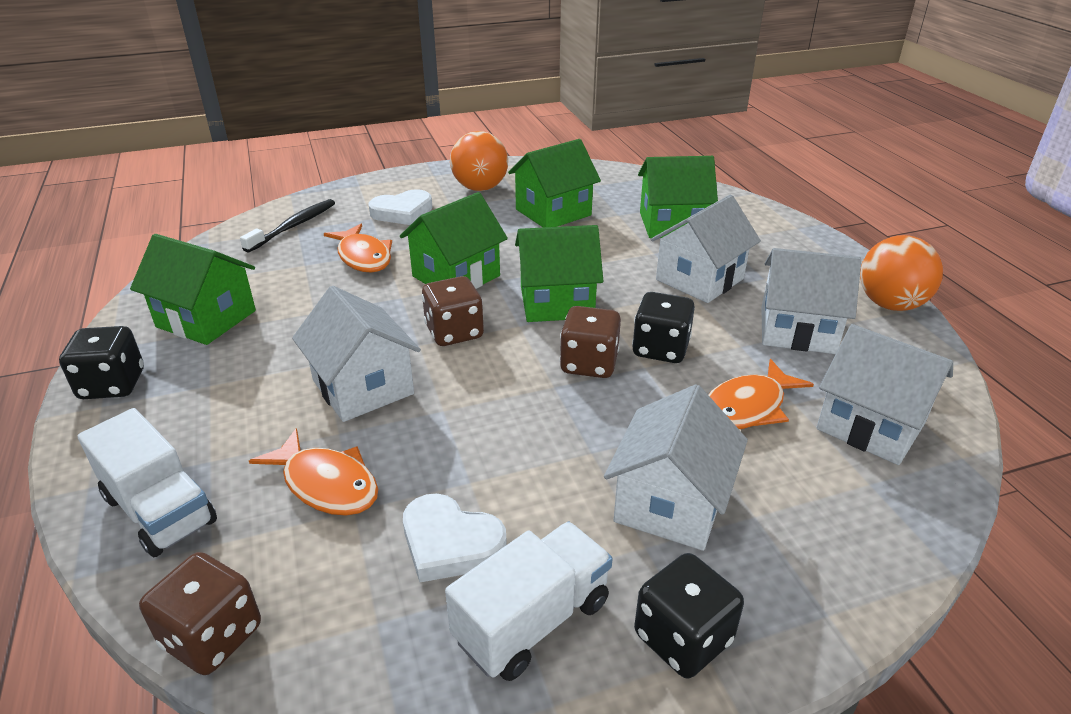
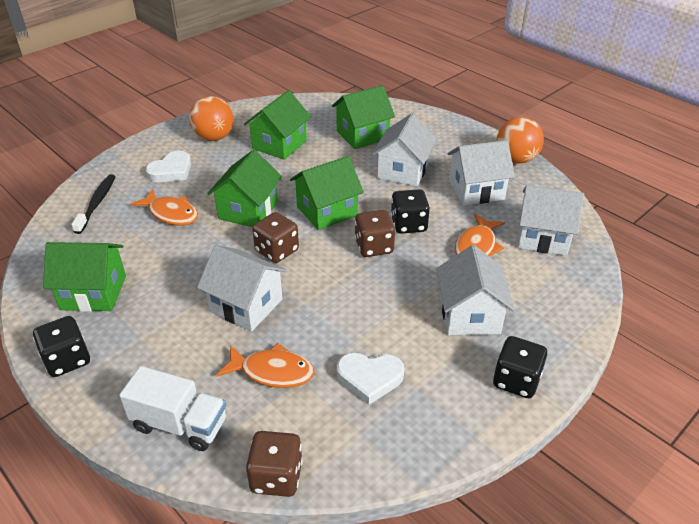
camera: 25 degrees left, 5 degrees up
white truck [445,522,613,681] -> none

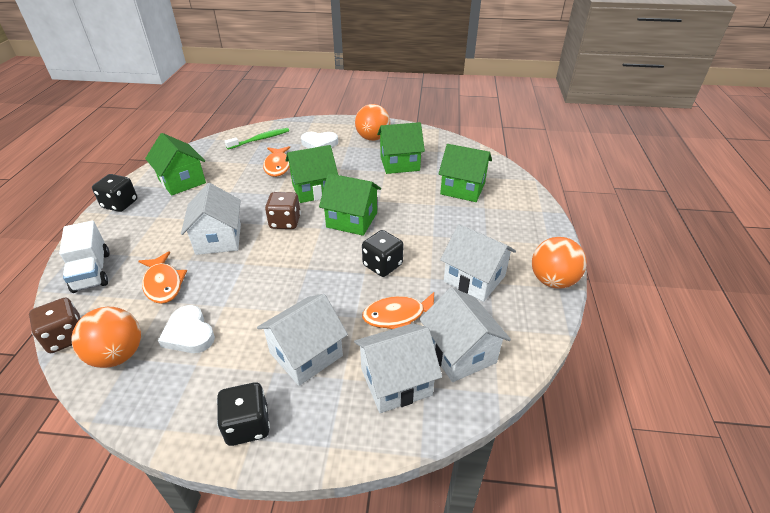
camera: 50 degrees right, 0 degrees up
black toothbrush [71,174,116,234] -> green toothbrush [225,128,289,150]
brown dice [355,210,395,257] -> none
white house [372,113,436,186] -> white house moved to [354,323,442,413]
none -> orange ball [72,307,141,368]

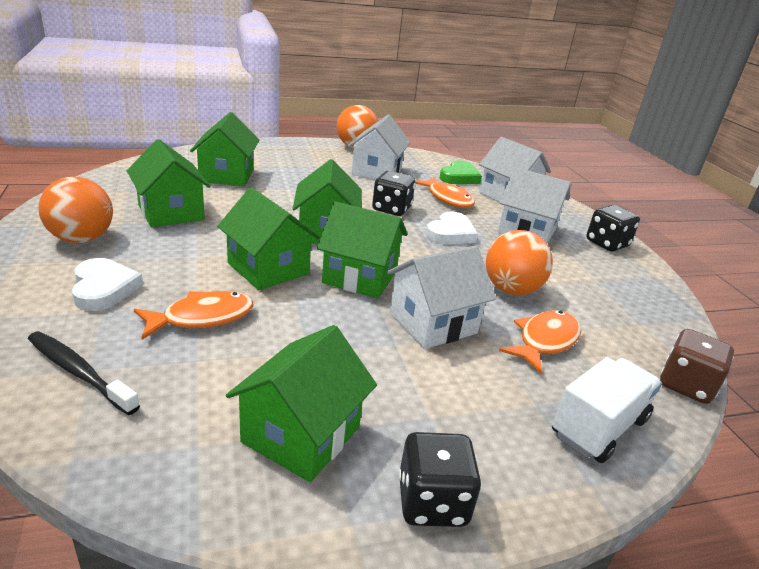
camera: 115 degrees left, 10 degrees down
orange ball [72,307,141,368] -> orange ball moved to [486,230,553,295]
white heart [158,305,215,353] -> white heart moved to [426,212,478,244]
green toothbrush [225,128,289,150] -> black toothbrush [28,331,140,415]
brown dice [265,192,301,229] -> green house [317,202,408,298]
white house [420,287,511,382] -> green heart [439,160,482,184]

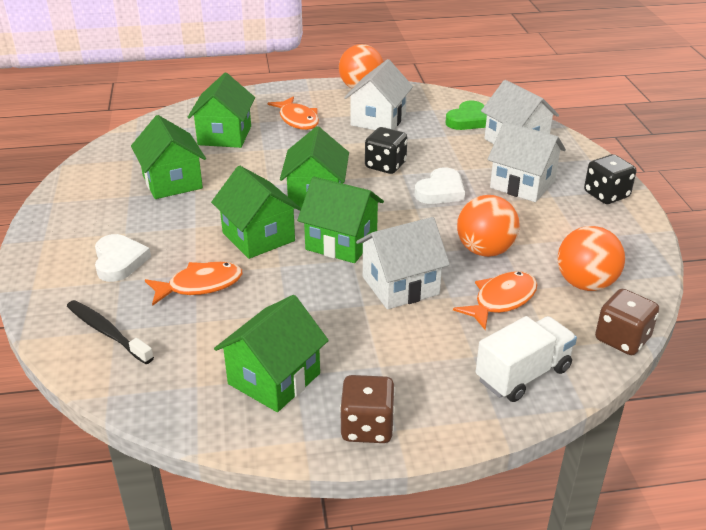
camera: 10 degrees right, 5 degrees up
orange ball [39,177,113,243] -> orange ball moved to [558,226,625,291]
black dice [399,432,481,527] -> brown dice [340,375,395,443]
orange fish [415,177,475,208] -> orange fish moved to [267,97,319,130]

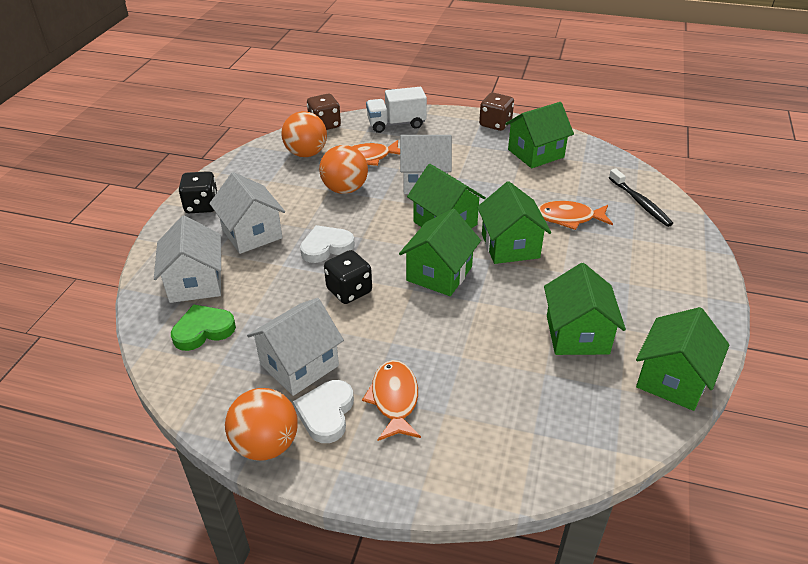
camera: 155 degrees left, 5 degrees up
white heart [95,234,151,282] -> white heart moved to [293,380,354,443]
green house [187,73,255,148] -> green house moved to [636,307,729,411]

